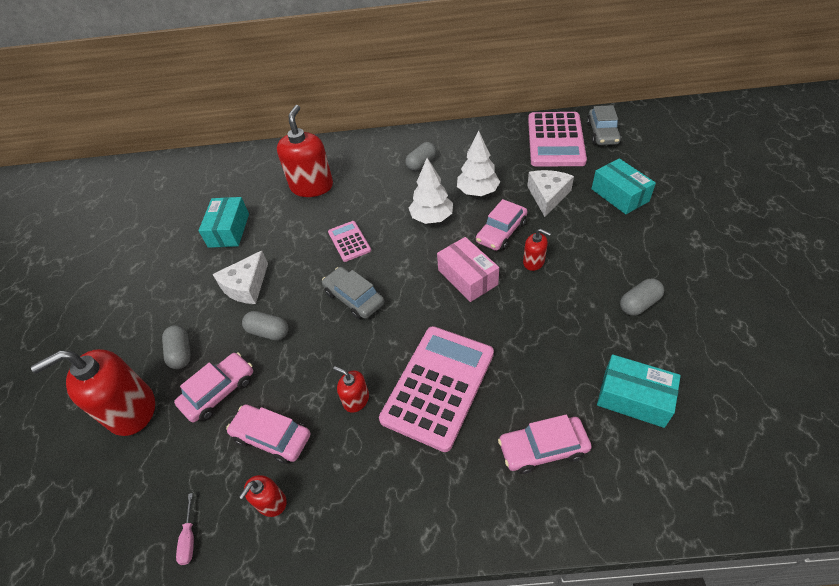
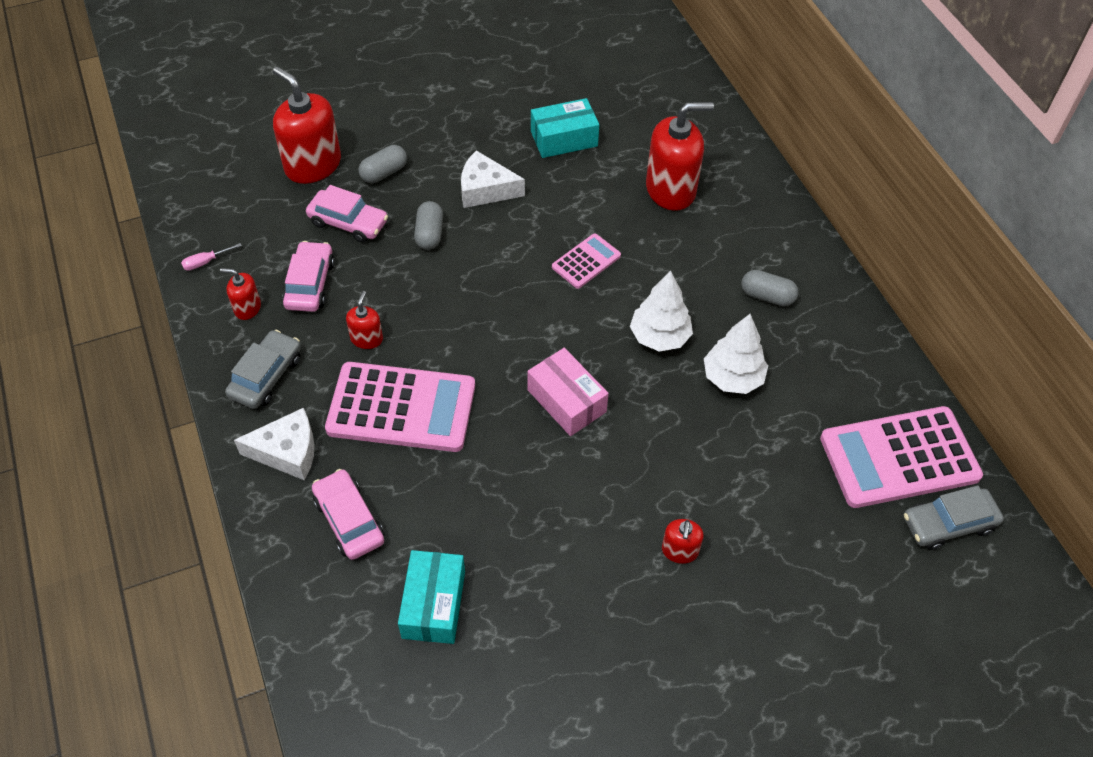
camera: 65 degrees right, 5 degrees up
grey car [322,267,384,319] -> grey car moved to [225,330,301,409]
pink box [437,237,499,302] -> pink box turned 75 degrees counterclockwise [528,348,609,436]
pink car [476,199,527,251] -> none
red soap dispenser [523,229,551,271] -> red soap dispenser moved to [662,519,704,564]
white cheese [527,170,574,217] -> white cheese moved to [234,408,314,480]
turquoise box [591,158,656,214] -> none
grey capsule [620,279,664,316] -> none

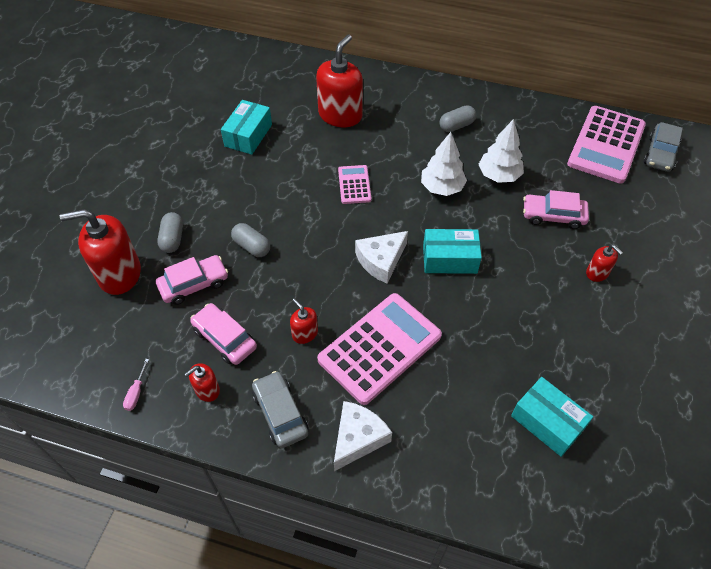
camera: 50 degrees left, 0 degrees up
pink car [312,469,384,560] -> pink car moved to [523,190,589,229]
white cheese [461,150,525,208] -> white cheese moved to [355,231,408,283]
pink box [528,348,609,436] -> turquoise box [423,229,482,274]

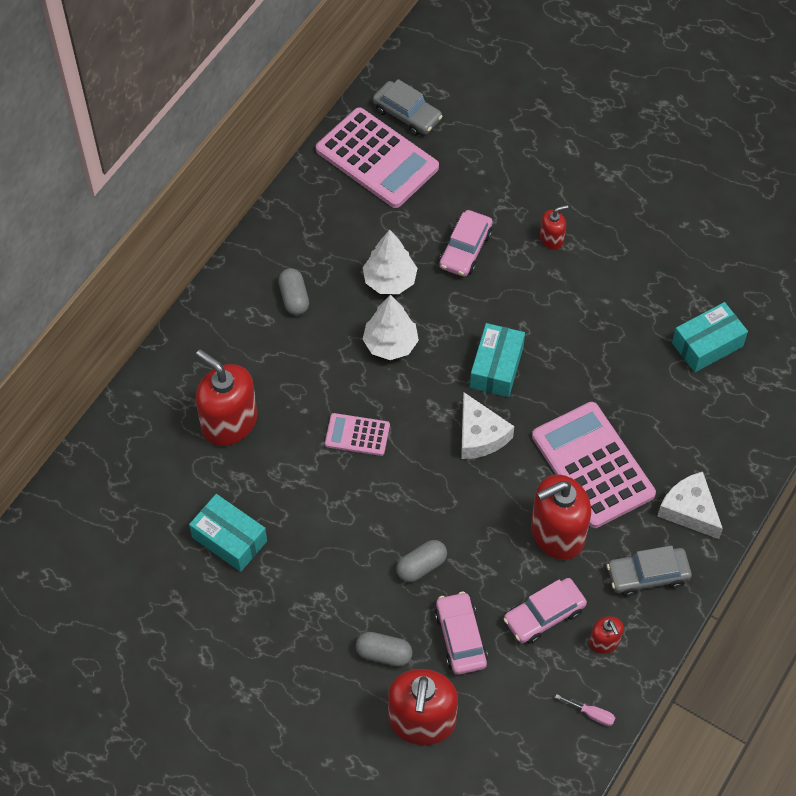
camera: 75 degrees left, 5 degrees up
red soap dispenser [290,299,318,344] -> red soap dispenser [531,475,591,560], size x2.06

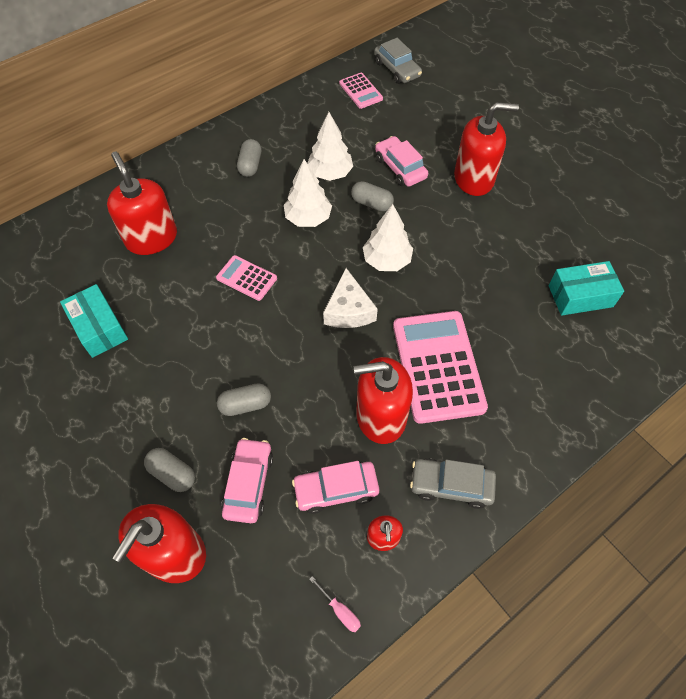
camera: 20 degrees right, 0 degrees up
pink calculator [316,107,439,208] -> pink calculator [339,73,383,109], size x0.50
pink car [439,210,493,277] -> pink car turned 105 degrees clockwise [375,136,428,187]
turquoise box [470,323,525,397] -> white tree [363,204,413,271]
red soap dispenser [540,205,568,250] -> red soap dispenser [454,102,519,196], size x2.06
white cheese [657,472,723,539] -> none
none -> grey capsule [351,181,394,211]

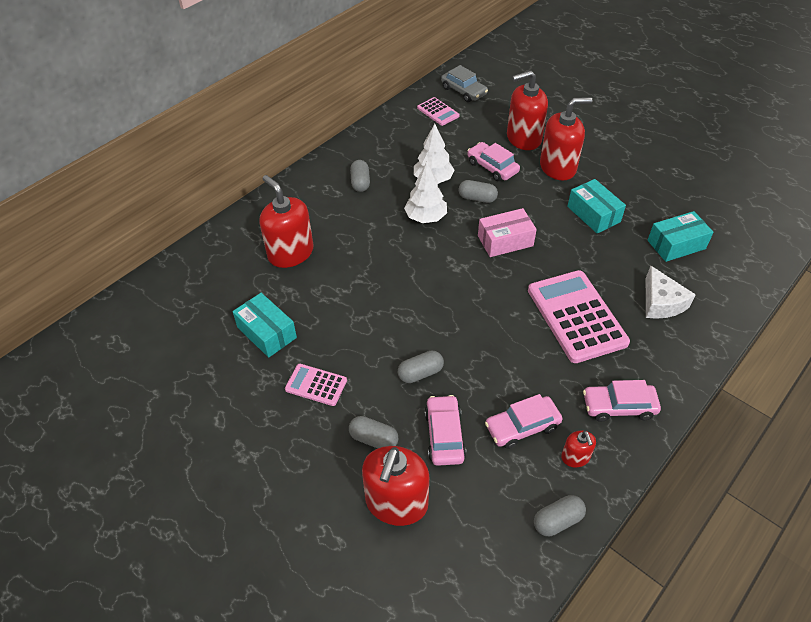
camera: 10 degrees left, 10 degrees down
pink calculator [216,255,277,301] -> pink calculator moved to [285,364,347,406]
pink screwdriver [309,576,361,632] -> grey capsule [534,495,586,536]
white cheese [323,268,378,328] -> white cheese moved to [646,266,696,319]
red soap dispenser [354,357,413,444] -> red soap dispenser moved to [507,70,548,150]
white tree [363,204,413,271] -> pink box [478,208,537,257]
grey car [410,458,496,509] -> pink car [583,380,661,422]
none -> turquoise box [567,179,626,234]

